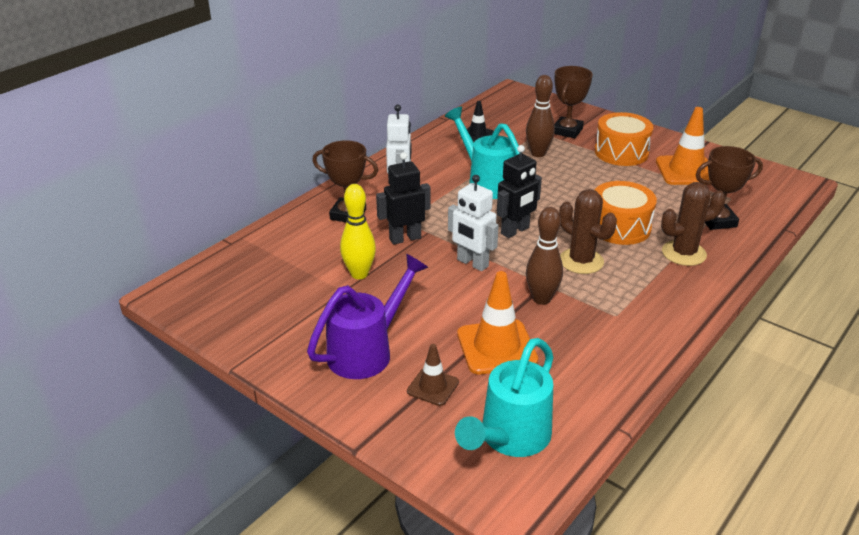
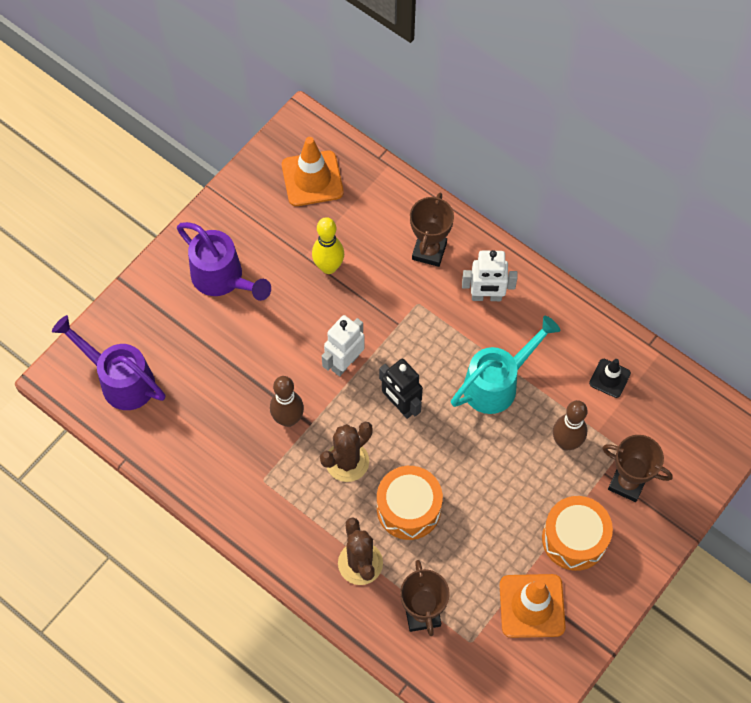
camera: 90 degrees right, 30 degrees up
black robot [376,152,431,245] -> none
brown traffic cone [407,344,459,406] -> none
turquoise watering can [455,338,553,457] -> purple watering can [52,315,165,410]
orange traffic cone [457,271,538,374] -> orange traffic cone moved to [282,137,344,206]

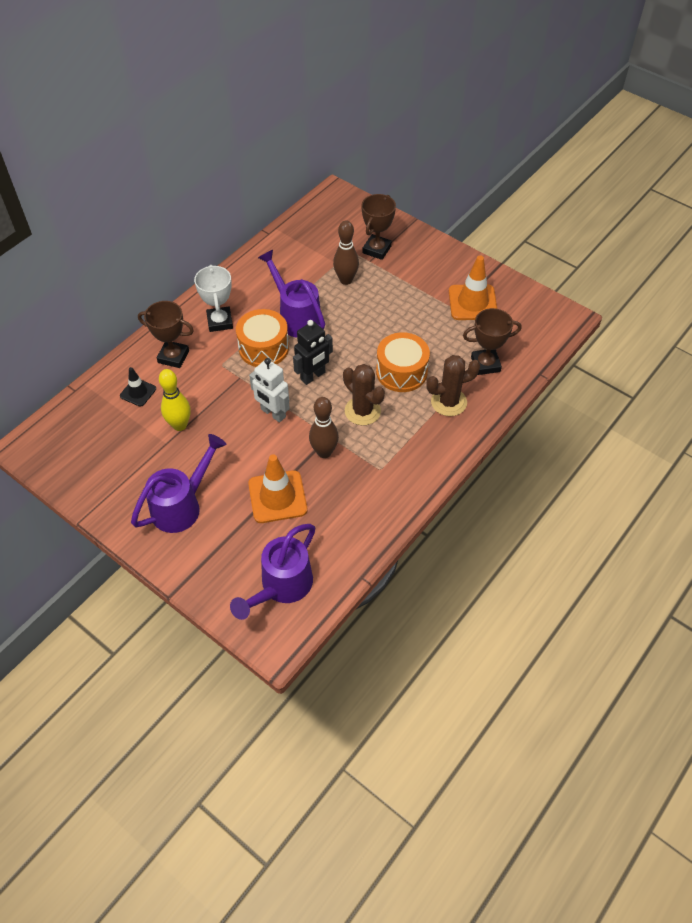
camera: 90 degrees left, 10 degrees down
orange traffic cone [282,137,344,206] -> orange traffic cone moved to [248,454,307,523]
turquoise watering can [451,316,560,414] -> purple watering can [258,250,325,338]
white robot [462,250,518,301] -> white trophy [194,265,233,332]
orange drum [542,496,613,571] -> orange drum moved to [236,309,289,367]
black traffic cone [589,359,631,398] -> black traffic cone moved to [120,367,156,407]

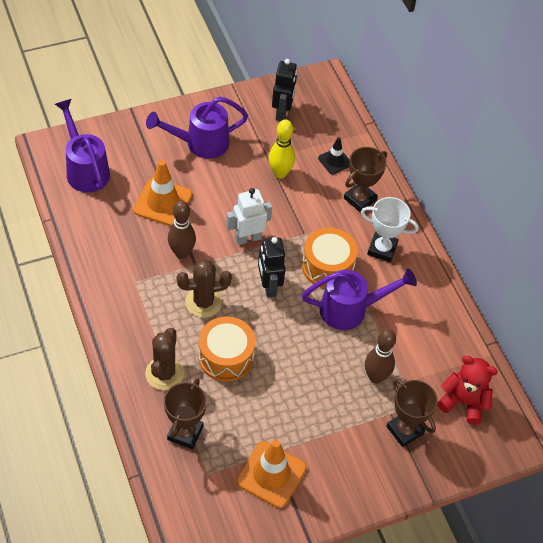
camera: 115 degrees right, 0 degrees up
purple watering can [131,434,226,533] -> purple watering can turned 90 degrees clockwise [146,97,248,159]
none -> black robot [272,59,297,121]
none -> red teddy bear [437,356,498,425]

